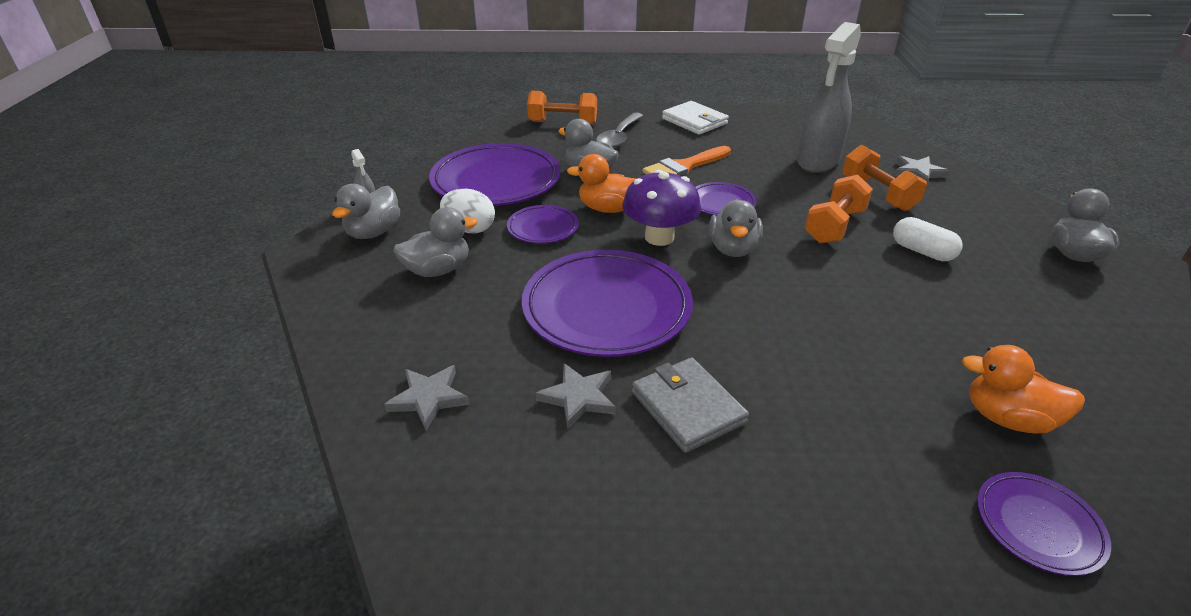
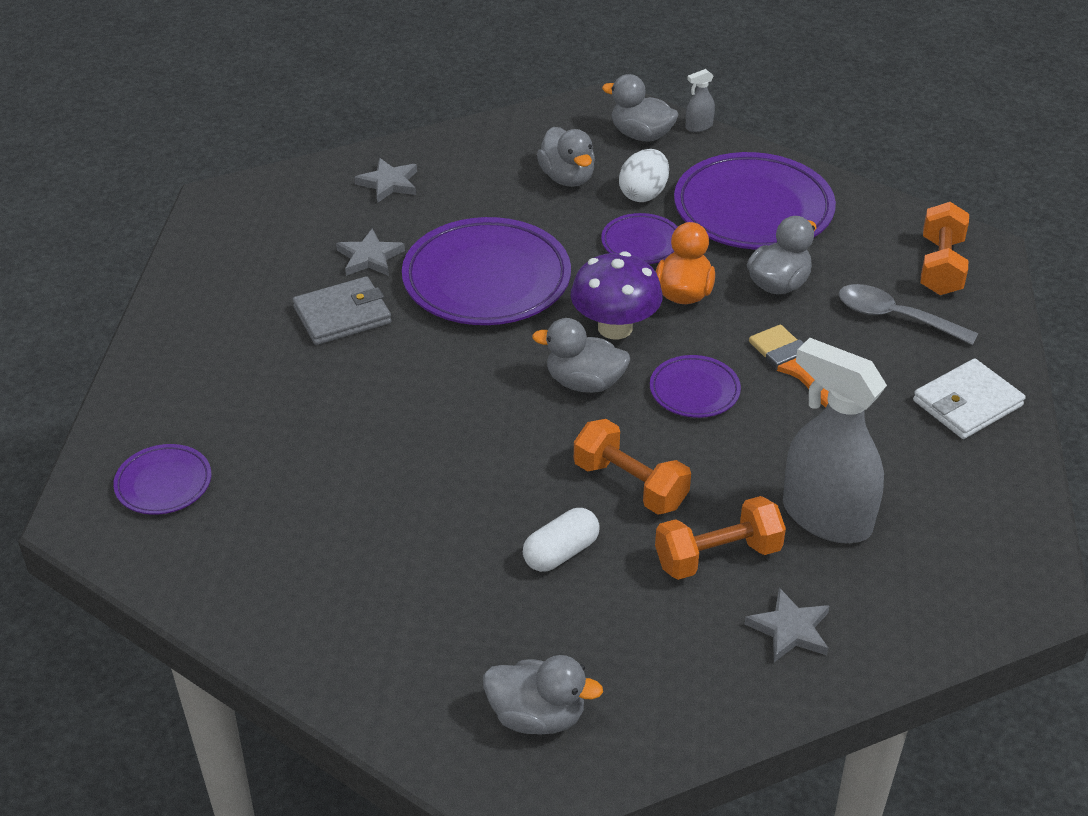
camera: 95 degrees right, 5 degrees up
orange duck [962,345,1085,433] -> none

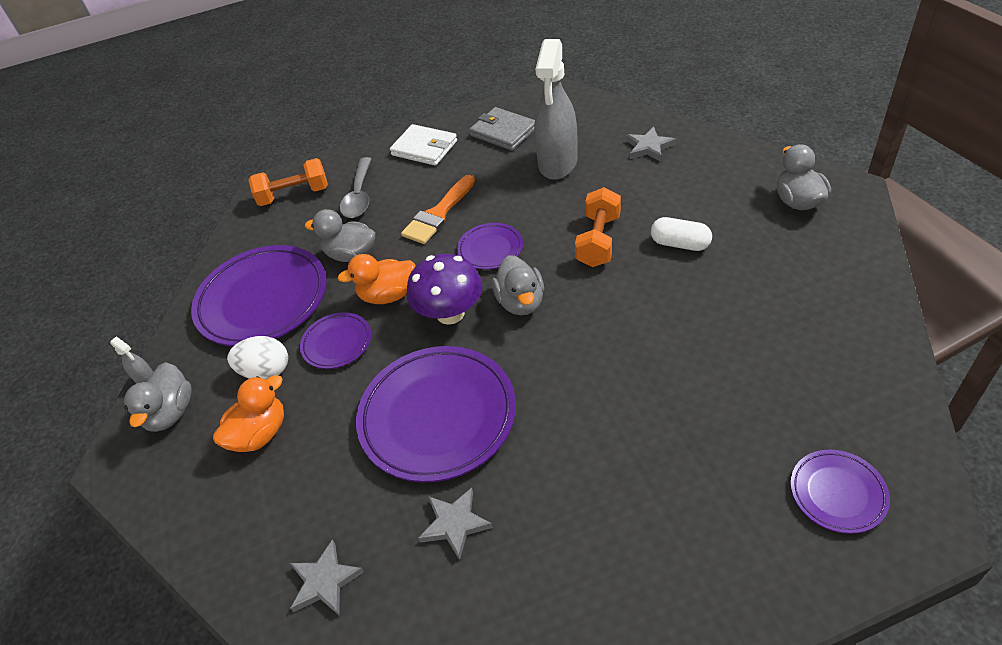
camera: 110 degrees left, 5 degrees up
grey wallet [293,276,391,345] -> grey wallet moved to [469,107,535,150]
grey duck [537,127,595,187] -> orange duck [213,375,284,452]
orange dumbbell [655,496,786,580] -> none

